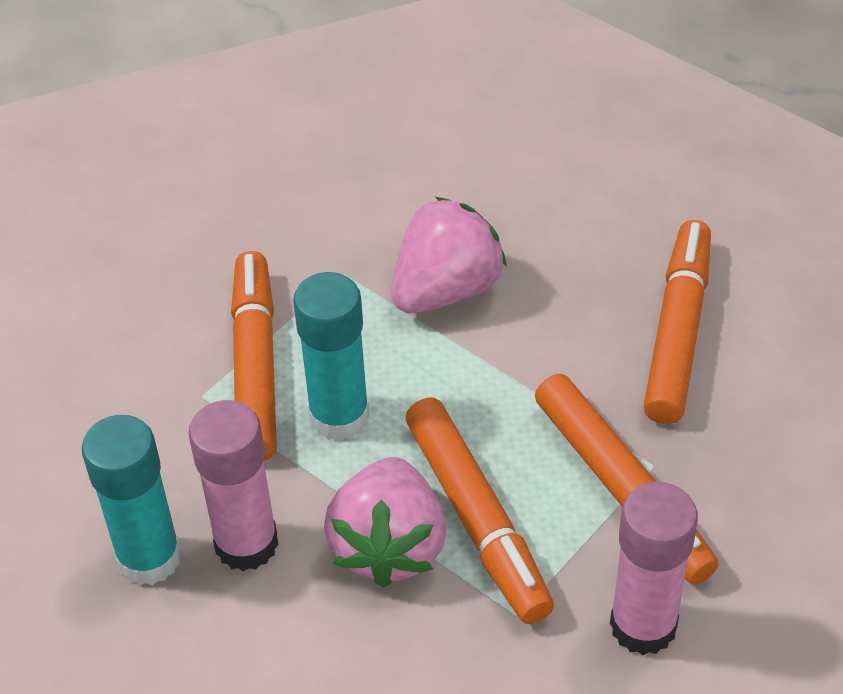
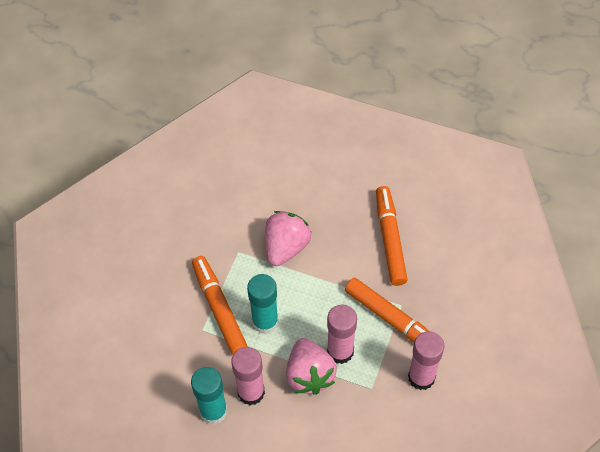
camera: 20 degrees left, 10 degrees up
orange marker [406,397,554,624] -> pink glue stick [327,304,357,364]

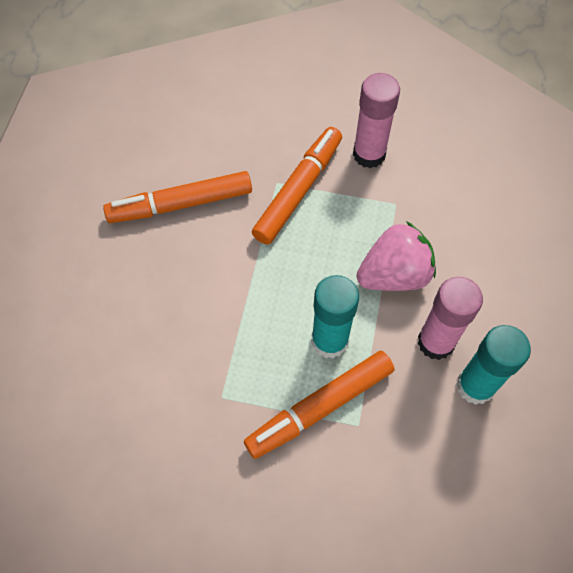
camera: 100 degrees left, 5 degrees up
pink strawberry [265,211,311,266] -> none
pink glue stick [327,304,357,364] -> none

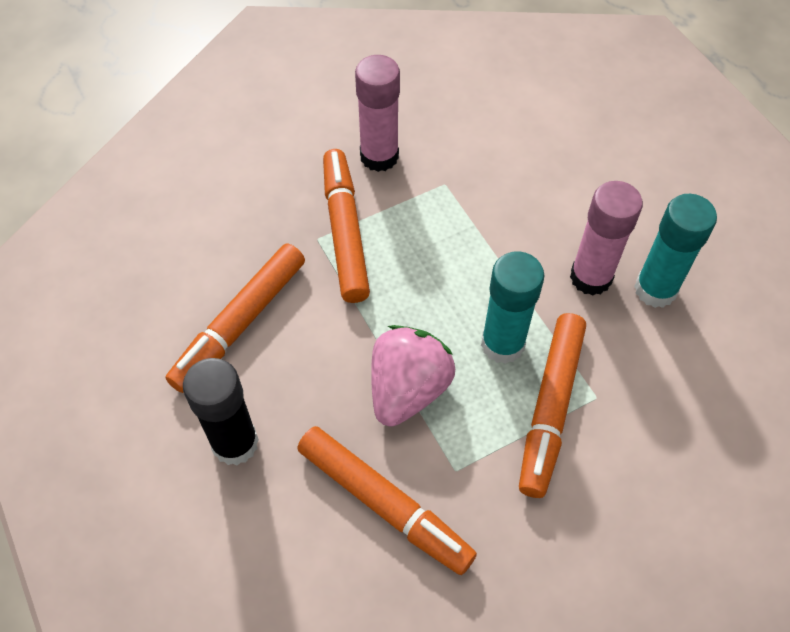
camera: 40 degrees left, 5 degrees down
pink strawberry [357,221,436,291] -> pink strawberry moved to [371,325,455,427]
none -> black glue stick [183,358,259,465]
none -> orange marker [297,426,477,575]

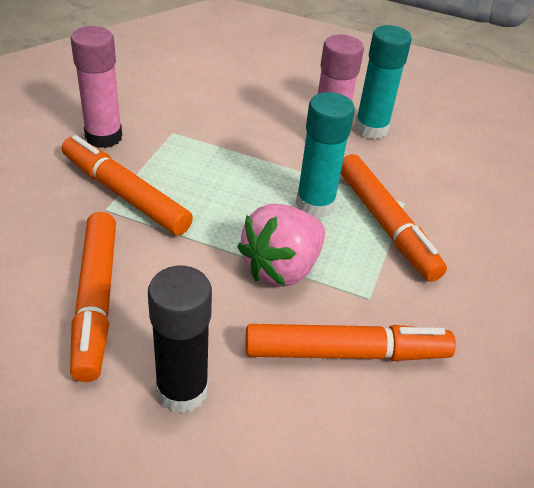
camera: 45 degrees left, 15 degrees down
pink strawberry [371,325,455,427] -> pink strawberry turned 120 degrees counterclockwise [237,204,325,287]

